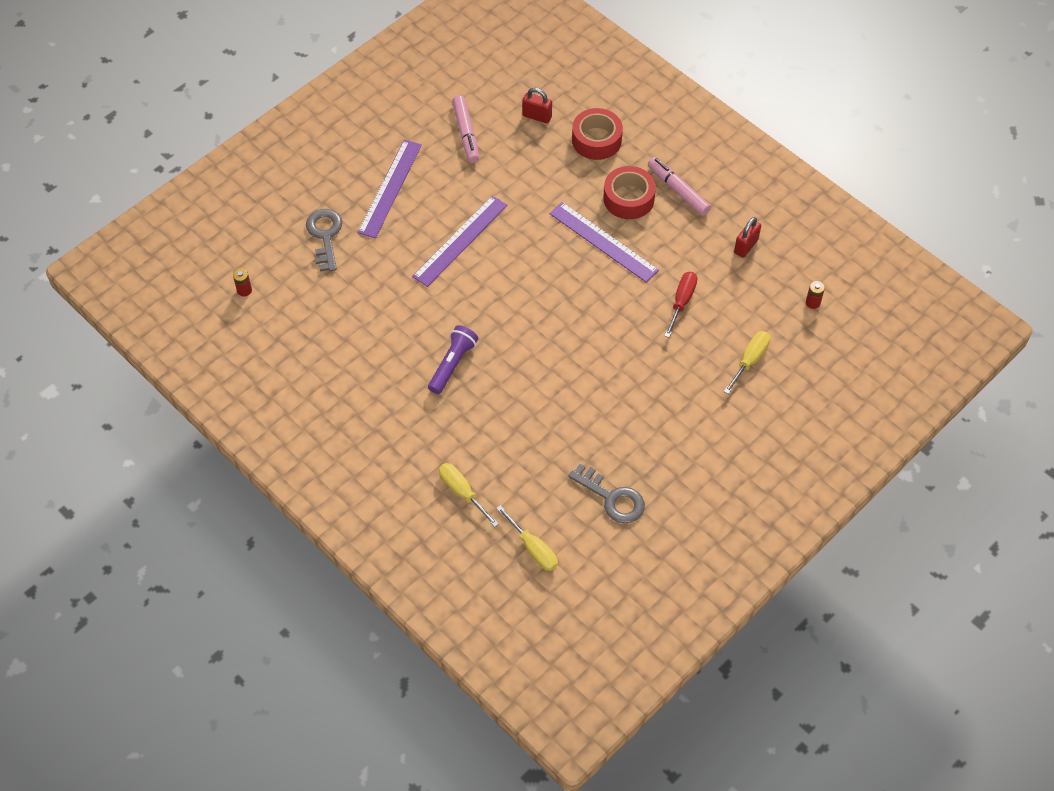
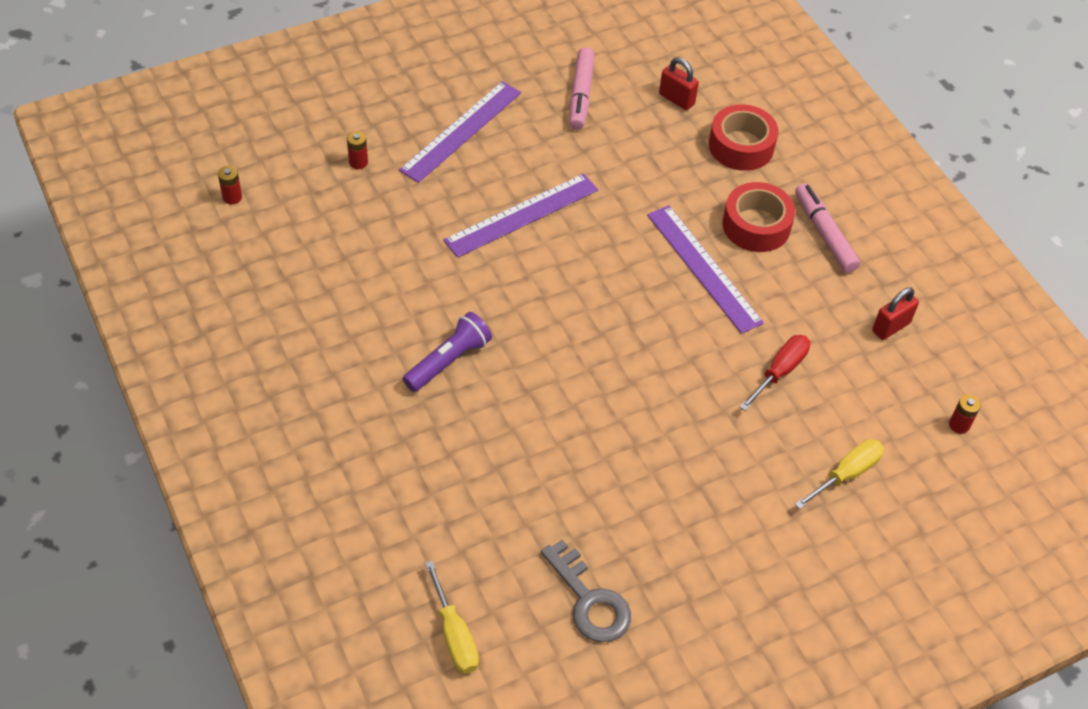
camera: 15 degrees right, 5 degrees down
grey key [306,209,342,272] -> red battery [347,131,368,169]
yellow screwdriver [439,463,499,527] -> none

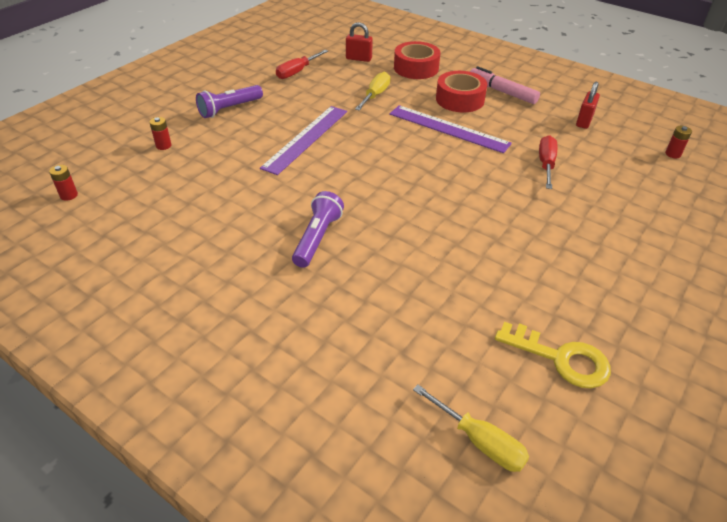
camera: 25 degrees left, 10 degrees down
purple ruler [399,81,521,183] -> purple flashlight [196,85,263,118]
grey key [541,540,631,642] -> yellow key [495,322,611,388]
pink marker [569,48,595,130] -> red screwdriver [276,50,328,79]
yellow screwdriver [795,439,884,509] -> yellow screwdriver moved to [355,72,390,111]

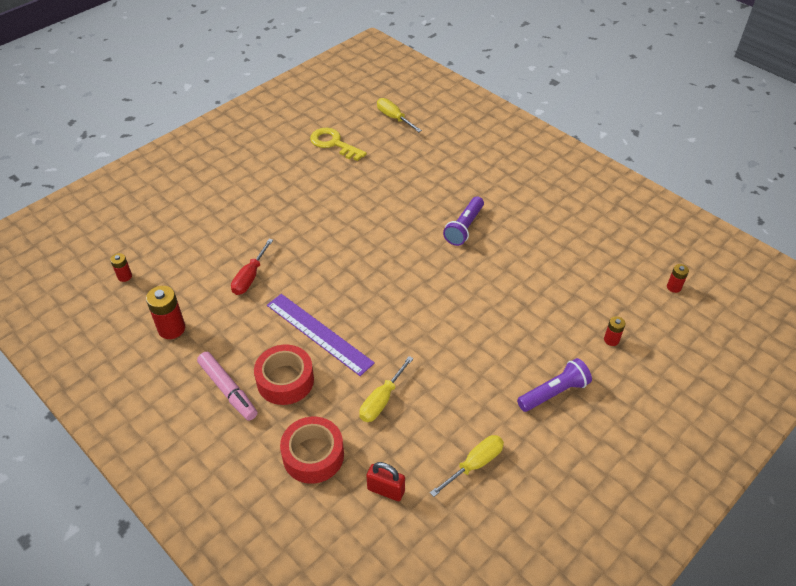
camera: 170 degrees left, 5 degrees up
purple ruler [260,106,347,175] -> none
red screwdriver [276,50,328,79] -> yellow screwdriver [430,435,504,497]
red padlock [576,82,600,129] -> red battery [146,286,185,339]

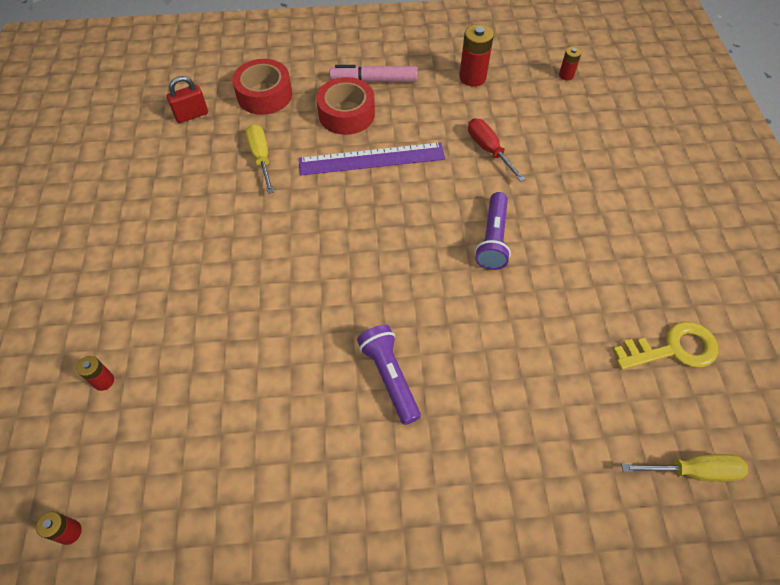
camera: 130 degrees right, 10 degrees up
yellow screwdriver [430,435,504,497] -> none
purple flashlight [517,358,592,412] -> purple flashlight moved to [475,192,511,270]

